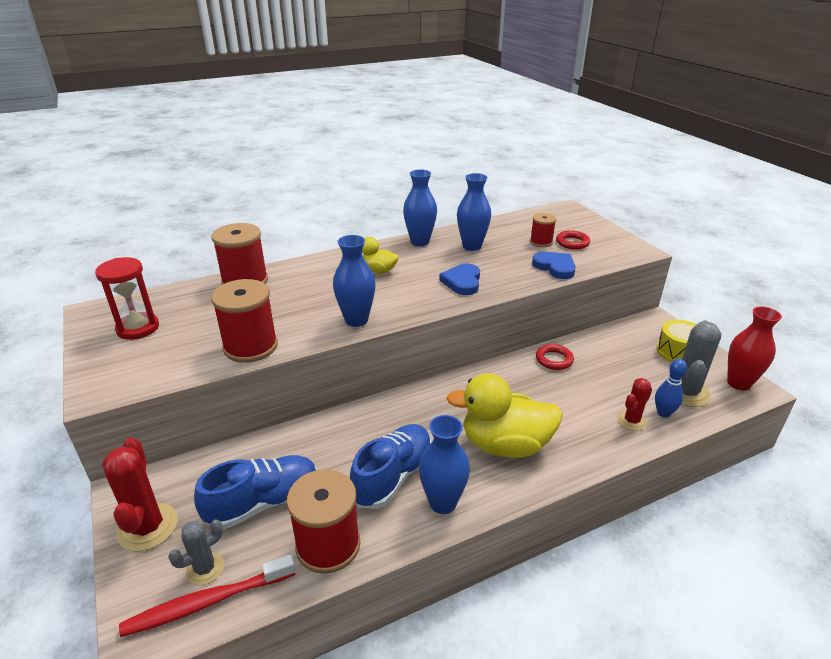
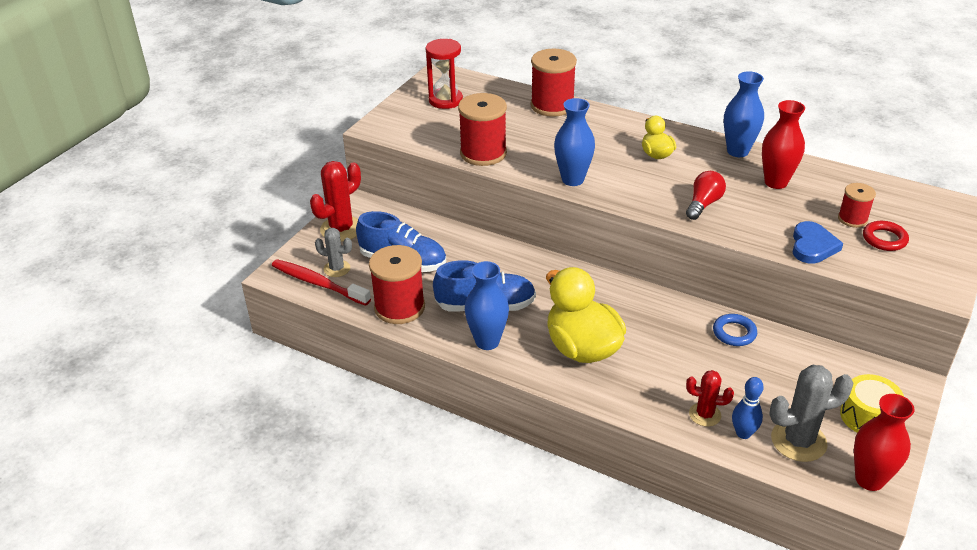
camera: 55 degrees right, 5 degrees up
blue heart [439,264,480,295] -> red light bulb [686,171,726,220]
blue vase [457,173,491,251] -> red vase [762,100,805,189]
red ring [536,344,574,370] -> blue ring [713,314,757,346]

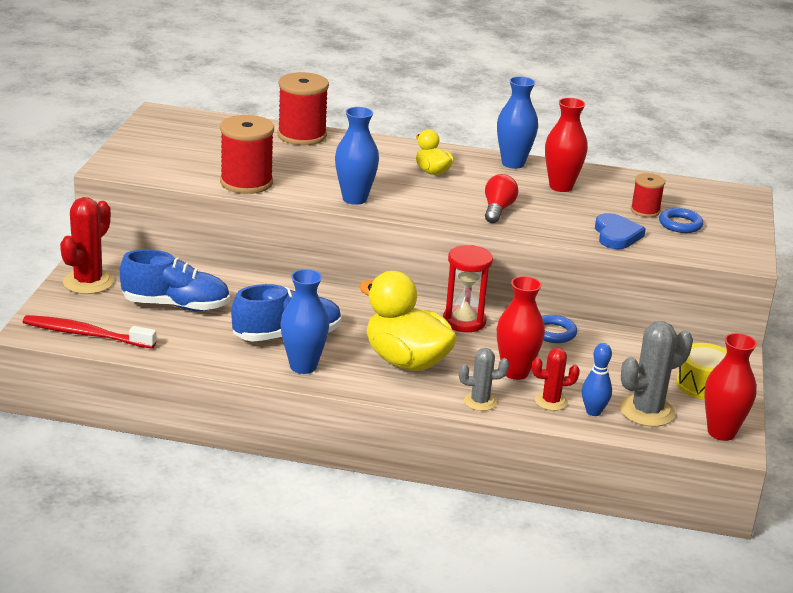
camera: 20 degrees left, 10 degrees down
grey cactus [315,228,352,277] -> grey cactus moved to [459,348,509,411]
red spool [369,245,425,324] -> none
red hourglass [426,39,463,109] -> red hourglass moved to [443,245,493,332]
red ring [863,221,909,251] -> blue ring [659,208,703,233]
none -> red vase [497,276,545,380]

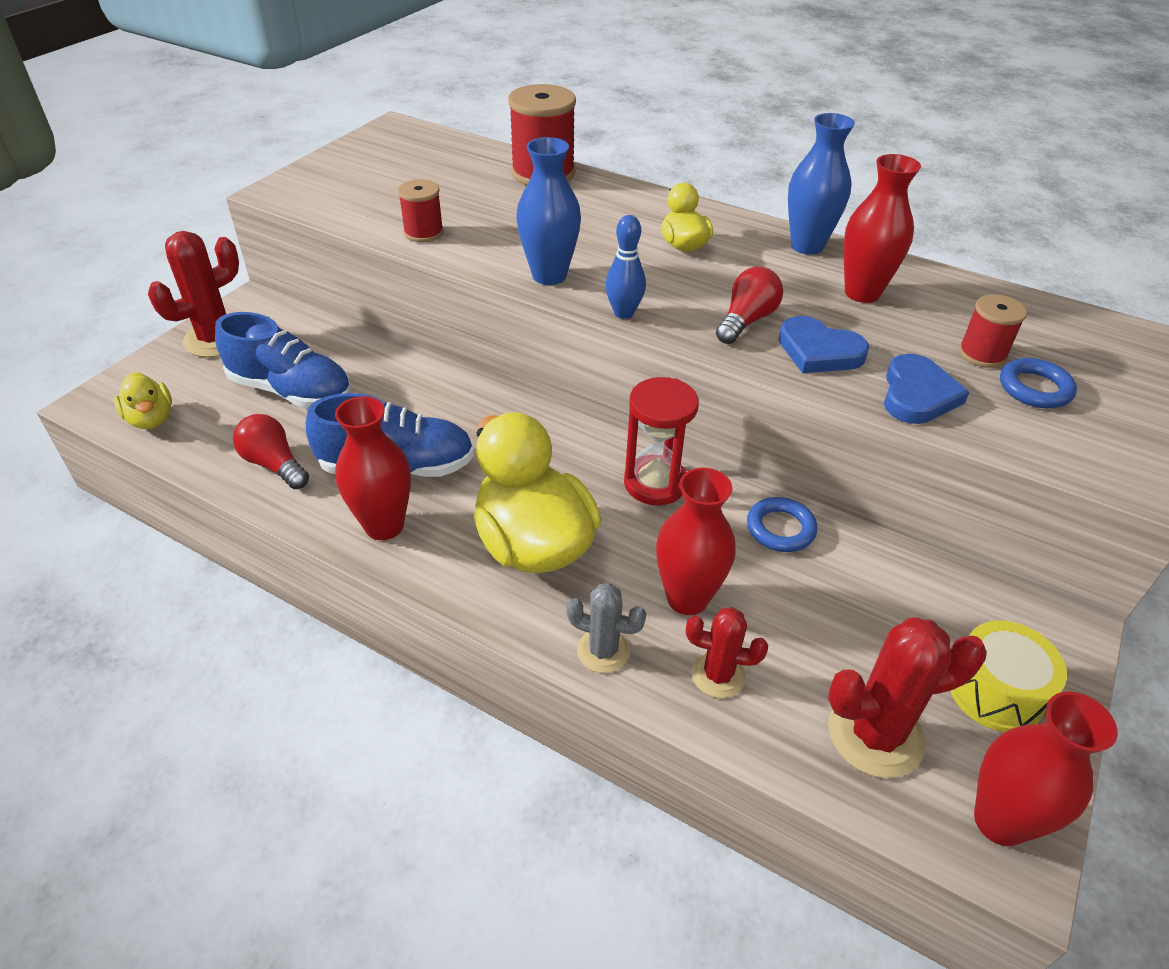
camera: 20 degrees right, 15 degrees up
red toothbrush [23,315,157,349] -> yellow duck [114,372,172,429]
red spool [220,115,274,194] -> red spool [398,179,444,242], size x0.56
blue vase [281,269,329,374] -> red vase [335,396,411,540]
blue bowling pin [582,343,612,416] -> blue bowling pin moved to [605,215,646,319]
grey cactus [620,321,693,427] -> red cactus [828,617,987,778]
none -> red light bulb [233,414,309,489]
none -> blue heart [779,316,869,373]

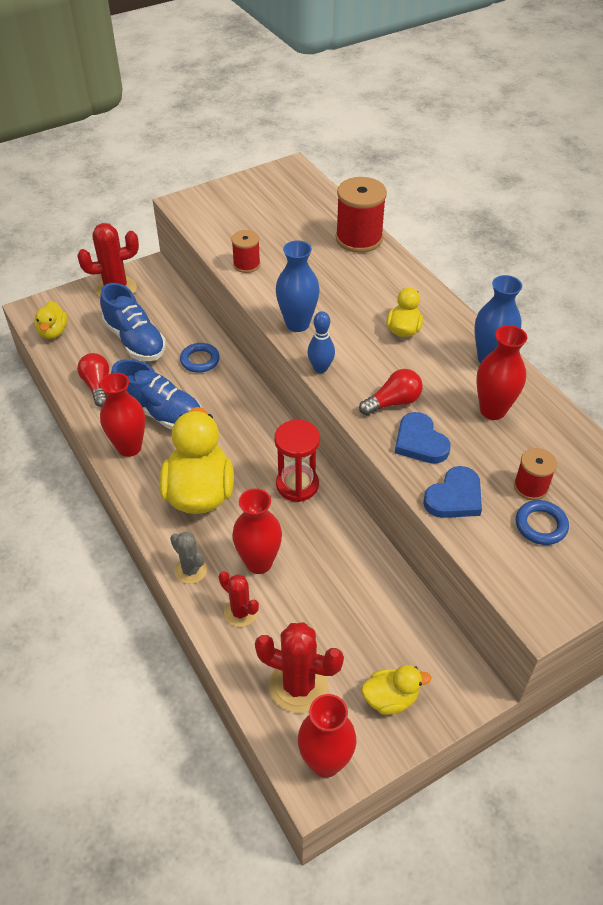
camera: 30 degrees right, 5 degrees up
blue ring [747,497,817,552] -> blue ring moved to [180,343,220,373]
yellow drum [951,621,1067,732] -> yellow duck [362,665,431,715]

